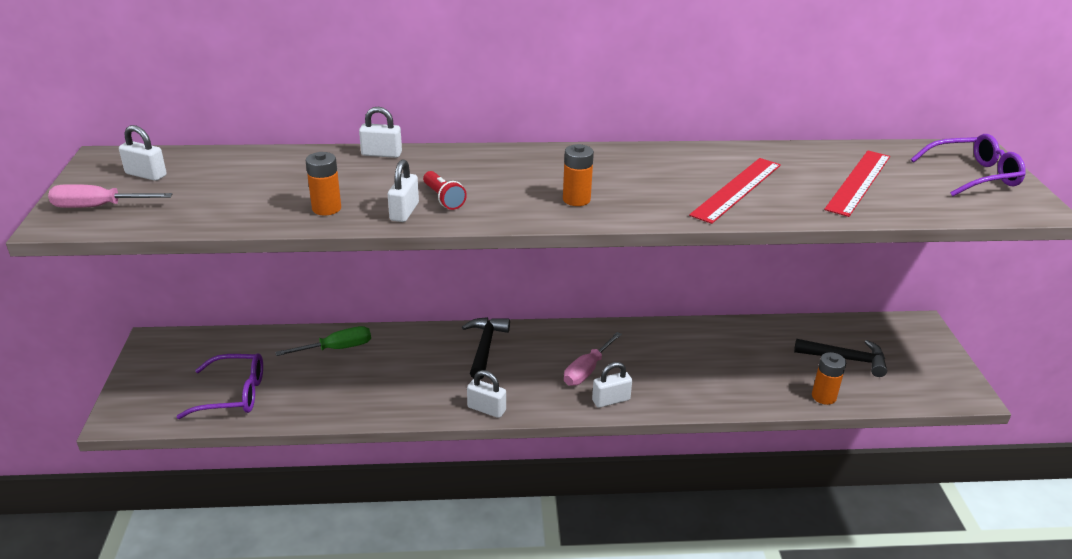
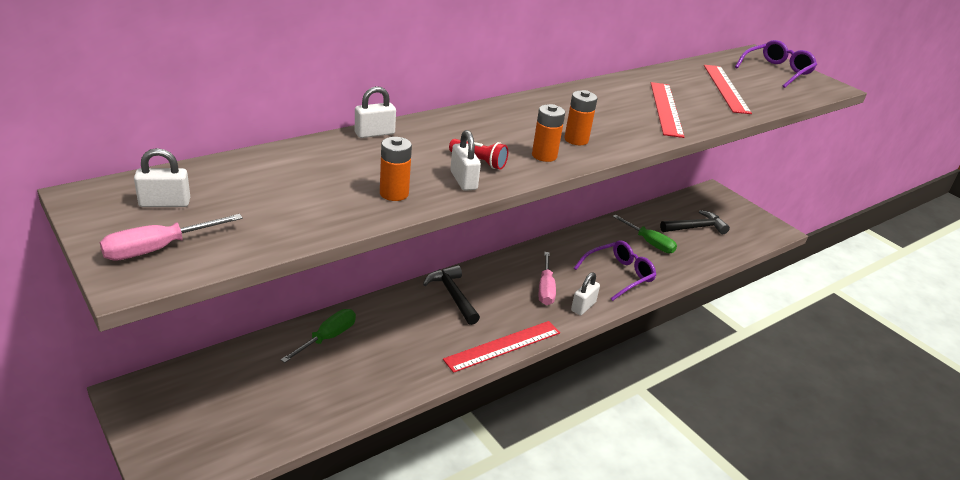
camera: 35 degrees left, 0 degrees up
purple glasses [176,353,263,419] -> purple glasses moved to [574,240,656,301]
white padlock [467,370,506,418] -> red ruler [443,321,560,373]
orange battery [812,352,846,405] -> orange battery moved to [532,104,565,162]
none -> green screwdriver [613,215,677,253]

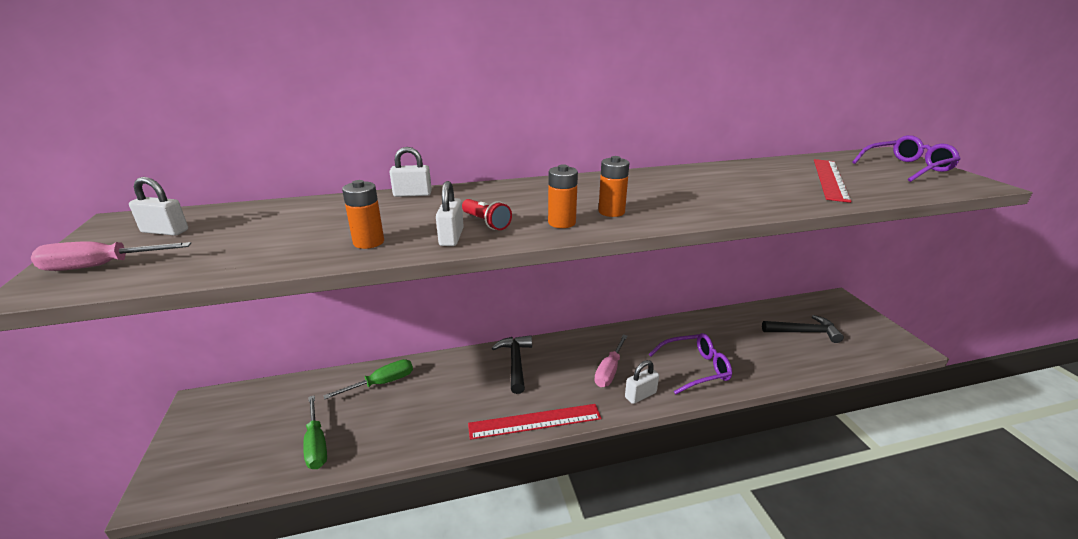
camera: 25 degrees right, 5 degrees down
green screwdriver [613,215,677,253] -> green screwdriver moved to [303,395,327,469]
red ruler [651,82,684,138] -> none

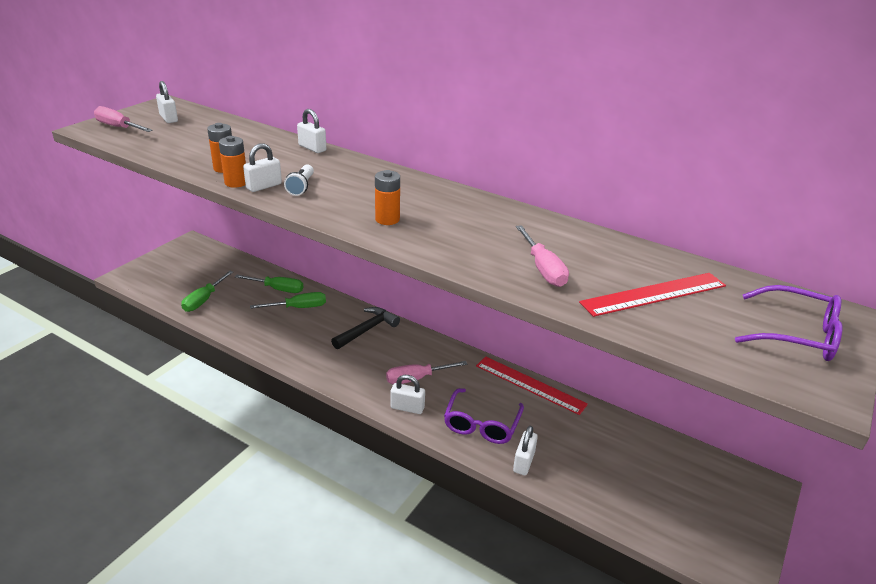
camera: 45 degrees right, 5 degrees up
red flashlight [462,199,512,230] -> white flashlight [284,164,314,196]
red ruler [468,404,602,440] -> red ruler moved to [476,356,588,415]
orange battery [548,164,578,228] -> orange battery moved to [219,136,246,188]
purple glasses [648,333,732,395] -> purple glasses turned 75 degrees clockwise [444,388,524,444]
black hammer [762,315,844,343] -> none
none -> green screwdriver [250,292,326,309]
none -> white padlock [513,426,538,475]
none -> pink screwdriver [516,225,569,287]

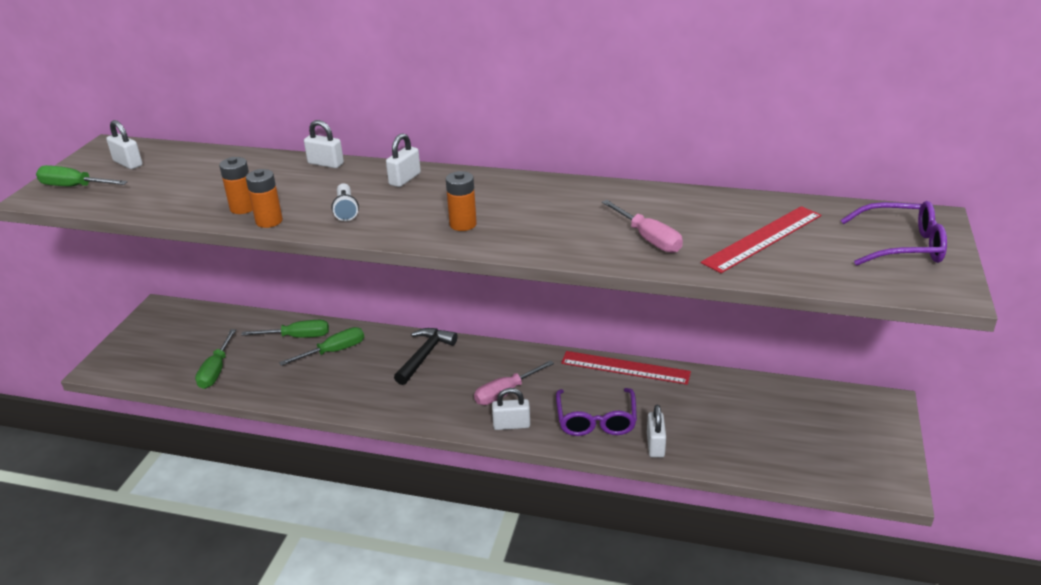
camera: 15 degrees left, 0 degrees up
pink screwdriver [94,106,153,132] -> green screwdriver [36,165,127,186]
white padlock [243,143,282,192] -> white padlock moved to [386,133,421,187]

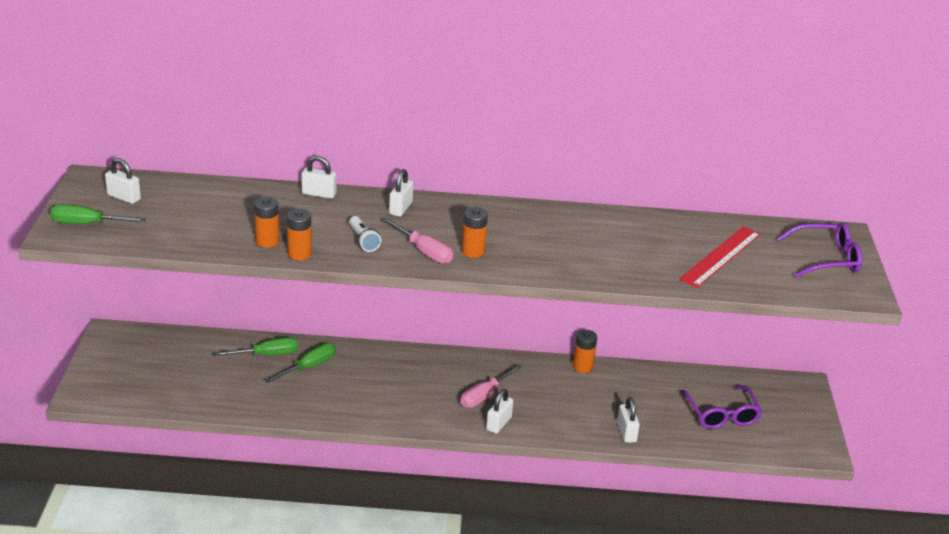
camera: 15 degrees left, 0 degrees up
green screwdriver [195,329,236,389] -> none
black hammer [394,328,458,385] -> none
white padlock [492,388,530,430] -> white padlock turned 45 degrees counterclockwise [486,389,513,434]
purple glasses [556,388,637,436] -> purple glasses moved to [680,385,762,429]
red ruler [561,351,691,385] -> orange battery [573,330,597,373]
pink screwdriver [602,200,683,253] -> pink screwdriver moved to [383,218,453,264]

